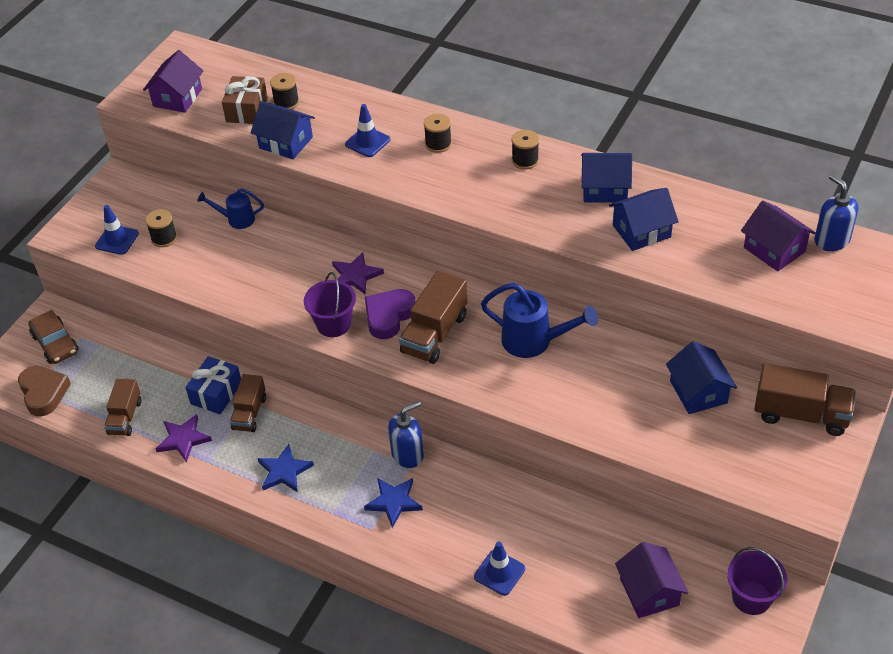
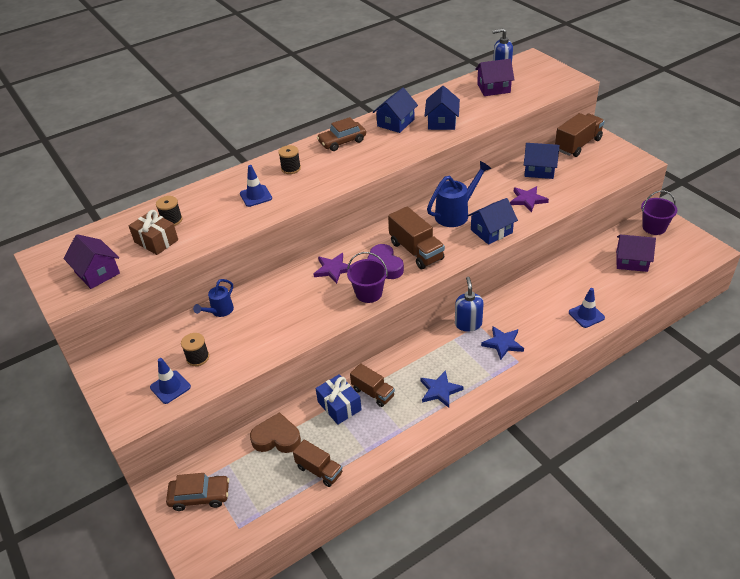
camera: 60 degrees left, 5 degrees down
brown heart [18,366,71,417] -> brown heart moved to [250,412,301,453]
purple star [155,414,212,463] -> purple star moved to [510,186,549,213]
blue house [251,101,315,159] -> blue house moved to [467,198,518,245]
black spool [512,130,539,169] -> brown car [317,117,366,151]

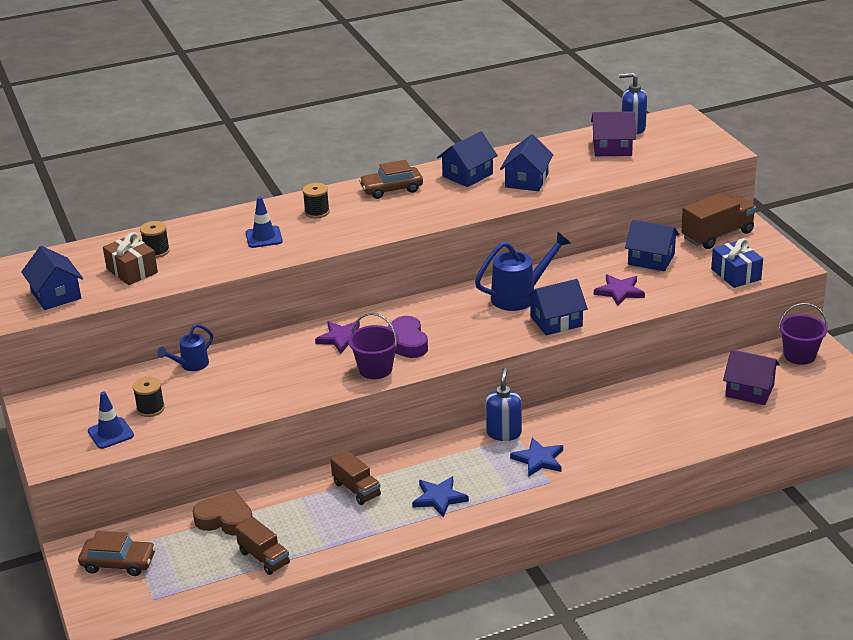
camera: 10 degrees right, 10 degrees down
purple house [63,234,120,289] -> blue house [21,246,83,310]
blue gift [316,374,362,425] -> blue gift moved to [711,238,763,288]
brown truck [388,207,445,269] -> none
blue traffic cone [569,288,605,328] -> none

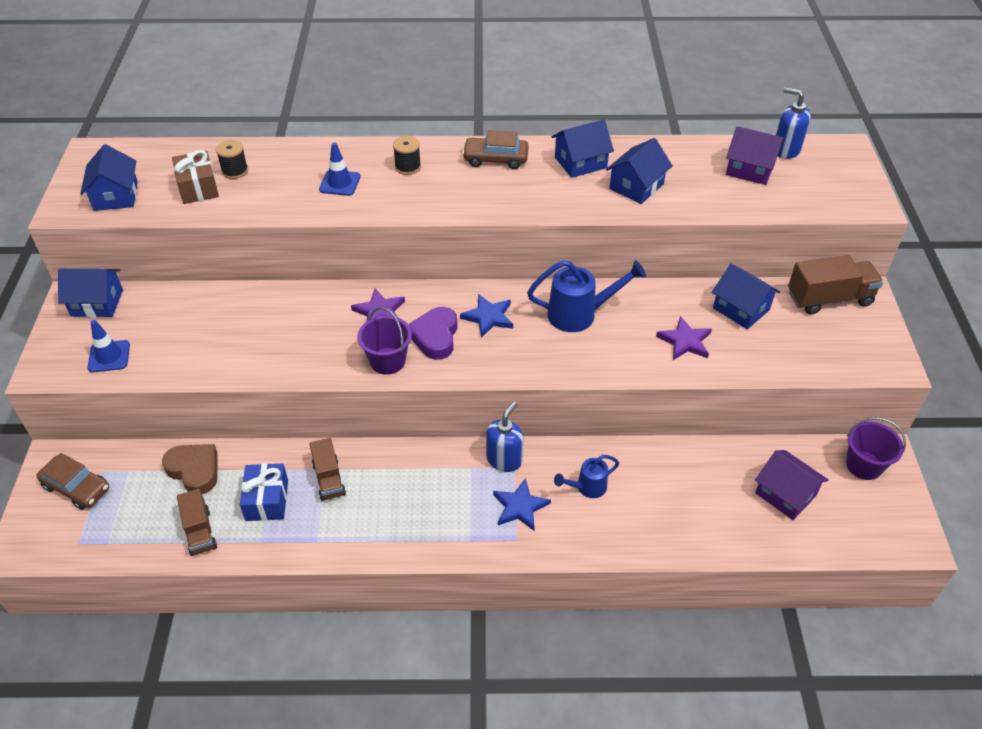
camera: 20 degrees right, 15 degrees up
black spool [133,377,165,417] -> none
blue watering can [157,324,213,371] -> blue watering can moved to [554,455,619,498]
blue star [412,476,469,518] -> blue star moved to [460,294,513,338]
blue house [526,279,588,335] -> blue house moved to [58,269,123,317]
blue gift [711,238,763,288] -> blue gift moved to [240,463,288,521]

